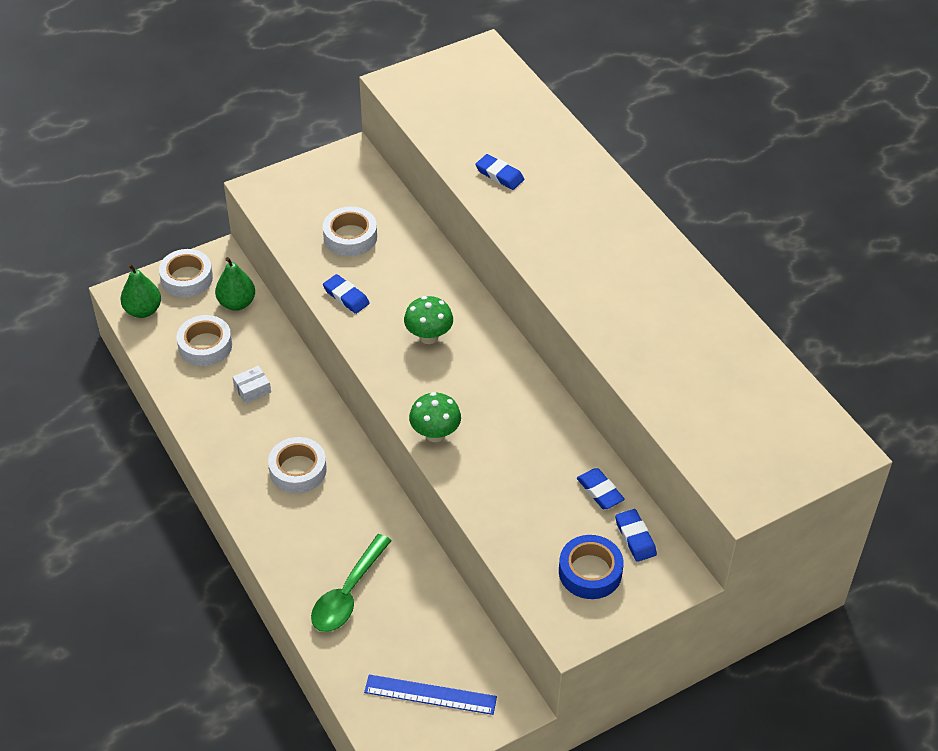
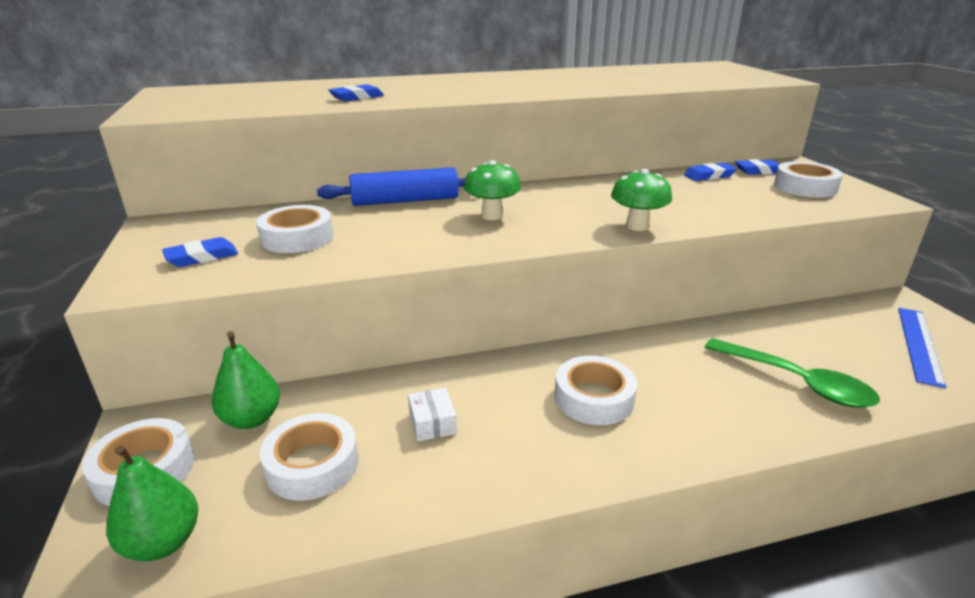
camera: 75 degrees left, 20 degrees down
blue eraser [323,274,370,314] -> blue eraser moved to [162,237,238,267]
blue tape [559,535,624,599] -> white tape [774,161,843,198]
none -> blue rolling pin [317,167,466,206]

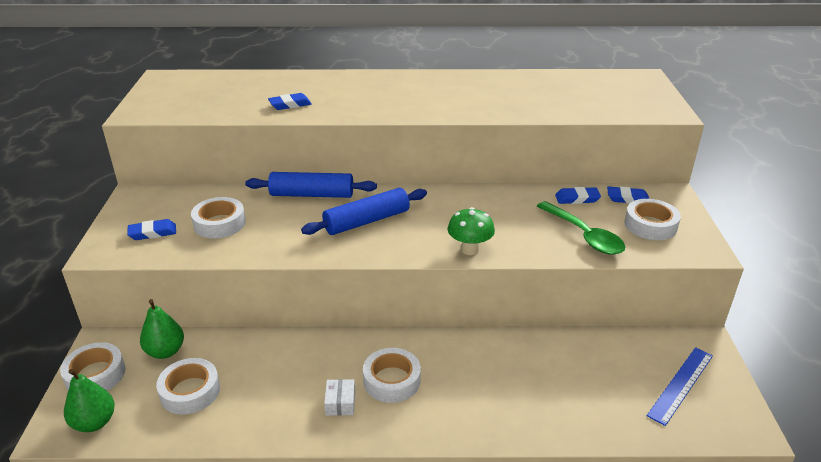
camera: 15 degrees right, 5 degrees up
white box [408,388,457,442] -> white box moved to [324,379,355,416]
green mushroom [464,160,521,220] -> blue rolling pin [301,188,427,235]
green spoon [704,338,880,408] -> green spoon moved to [537,201,625,255]

